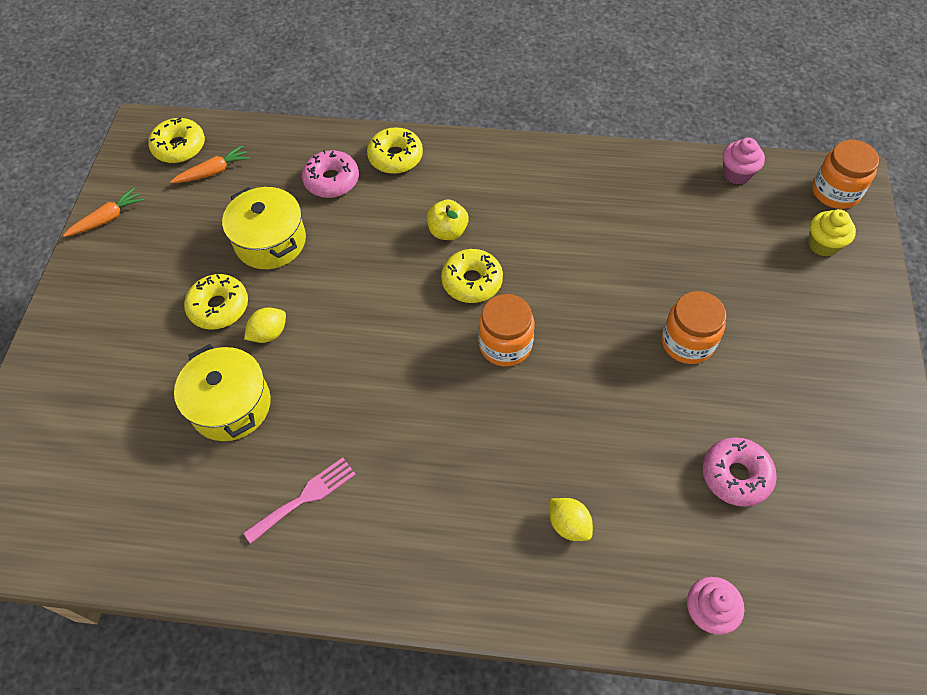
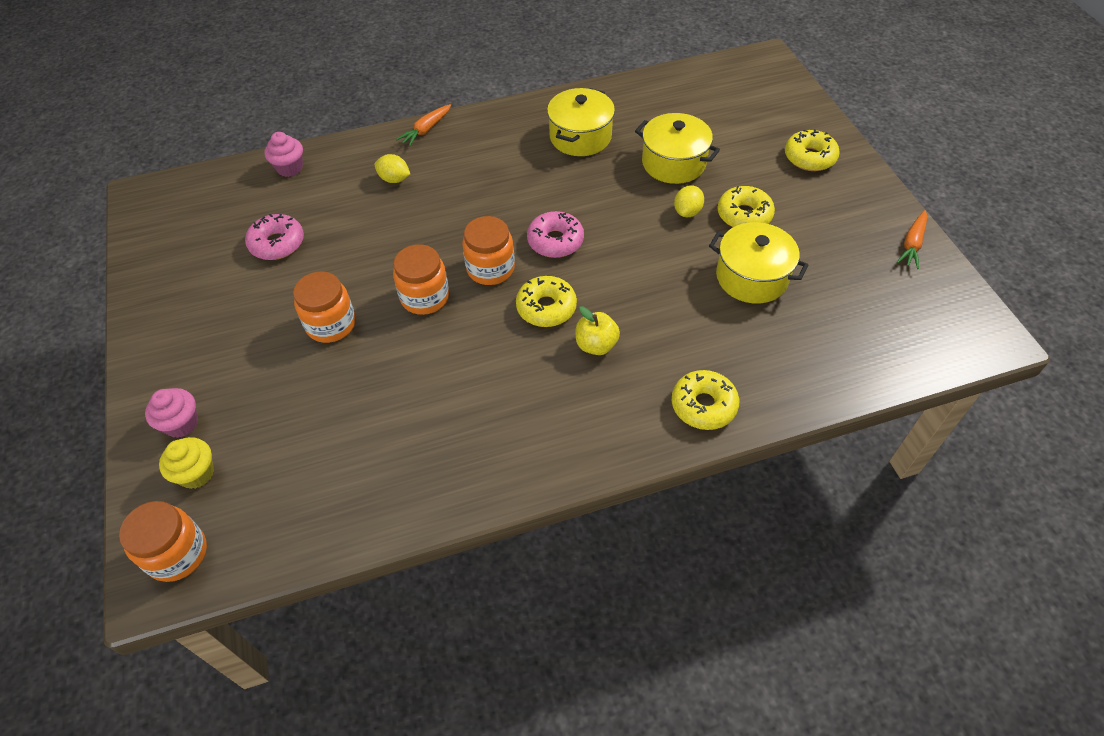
camera: 155 degrees right, 5 degrees down
yellow donut [148,117,205,163] -> yellow donut moved to [785,129,840,171]
orange carrot [170,145,250,183] -> orange carrot moved to [396,104,451,147]
pink fork [243,458,356,544] -> yellow pot [547,88,615,156]
pink donut [302,150,359,198] -> pink donut moved to [527,211,584,258]
pink cupcake [723,138,765,184] -> pink cupcake moved to [145,388,198,438]
none -> orange jar [393,244,449,315]

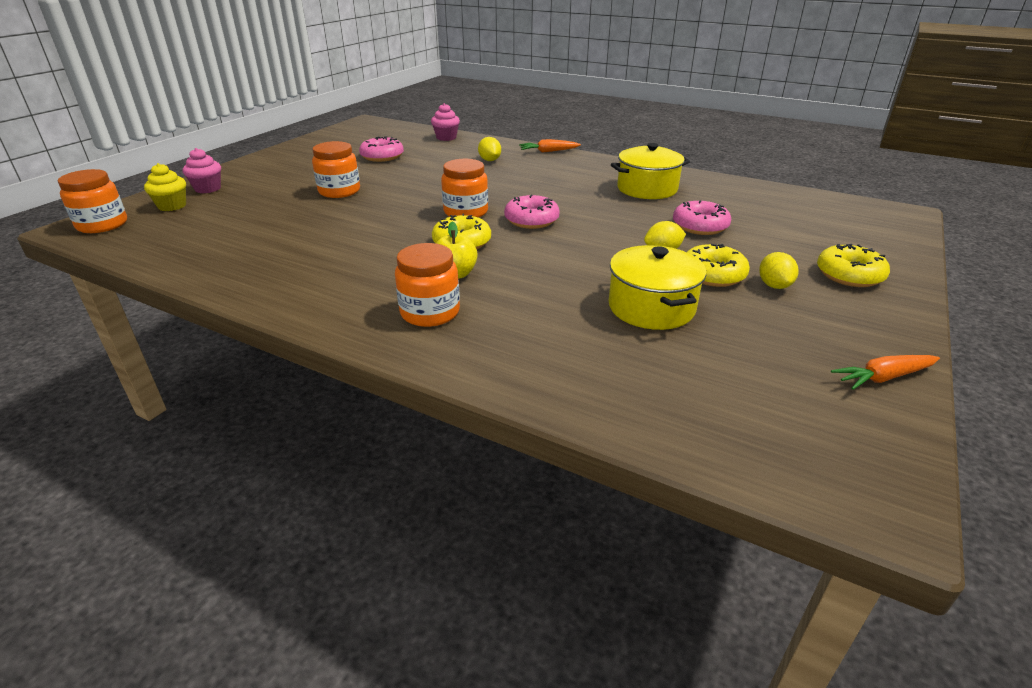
camera: 45 degrees right, 20 degrees down
orange jar [393,244,449,315] -> orange jar moved to [395,243,460,327]
yellow pot [635,113,720,184] -> pink donut [673,200,732,235]
yellow donut [672,370,739,430] -> none
none -> yellow lemon [759,252,798,289]

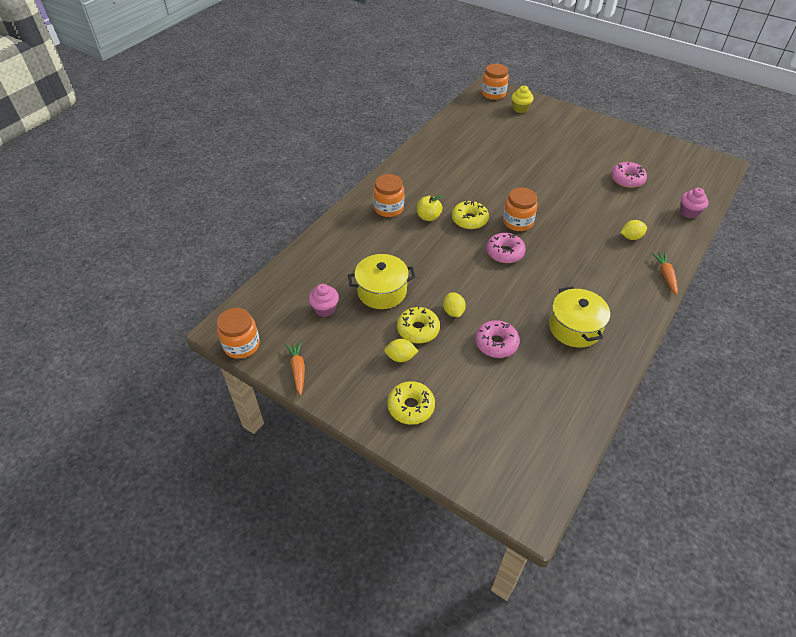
camera: 95 degrees right, 15 degrees up
pink cupcake [183,148,221,193] -> pink cupcake moved to [308,284,339,317]
orange jar [312,141,360,198] -> orange jar moved to [217,308,260,359]

